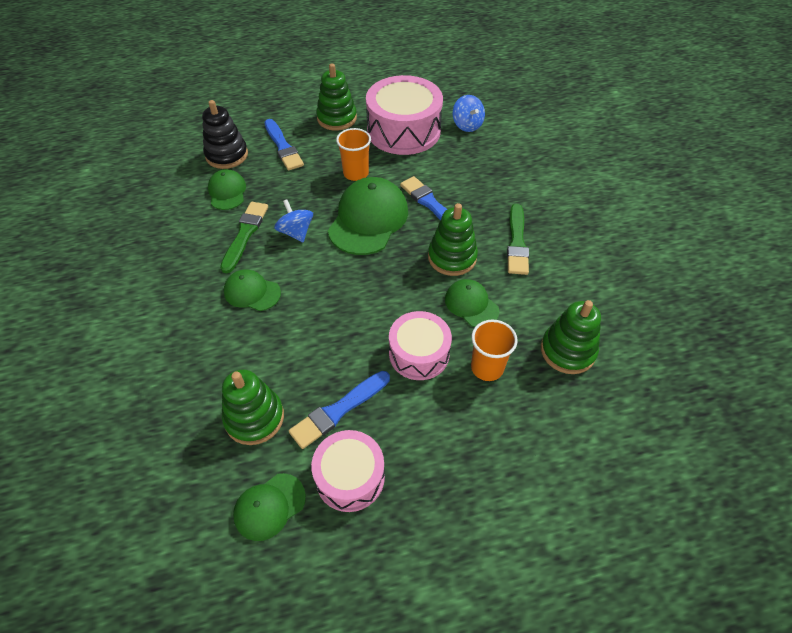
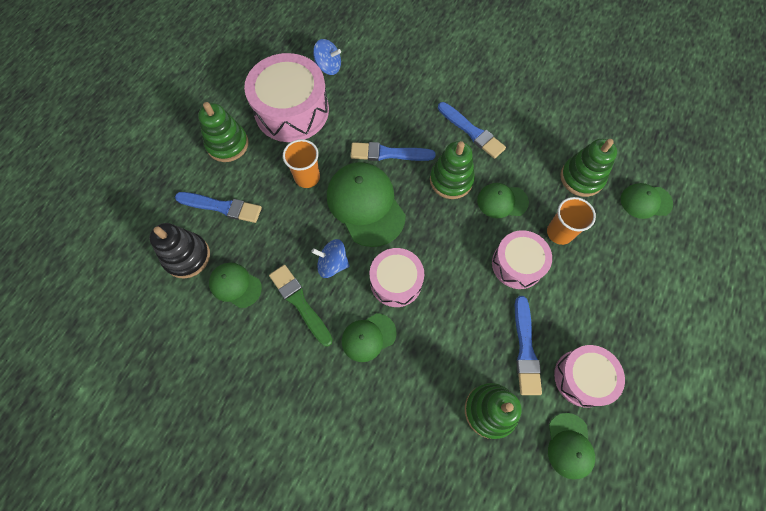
camera: 50 degrees left, 15 degrees up
green brush [507,204,529,275] -> blue brush [438,102,506,159]
none -> pink drum [370,248,424,307]
none -> green cap [621,183,673,219]

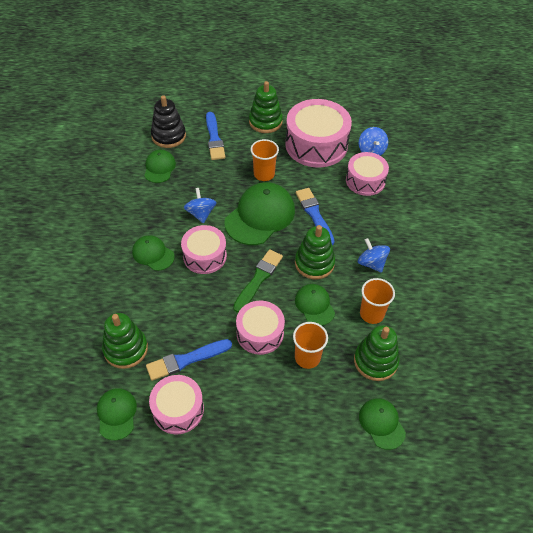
camera: 65 degrees right, 15 degrees down
green brush [269,265,333,346] -> green brush moved to [233,249,283,313]
blue brush [438,102,506,159] -> blue spinning top [358,238,390,273]
green cap [548,413,595,480] -> green cap turned 105 degrees clockwise [97,388,137,440]
none -> pink drum [346,152,389,196]
none -> orange cup [360,278,395,324]

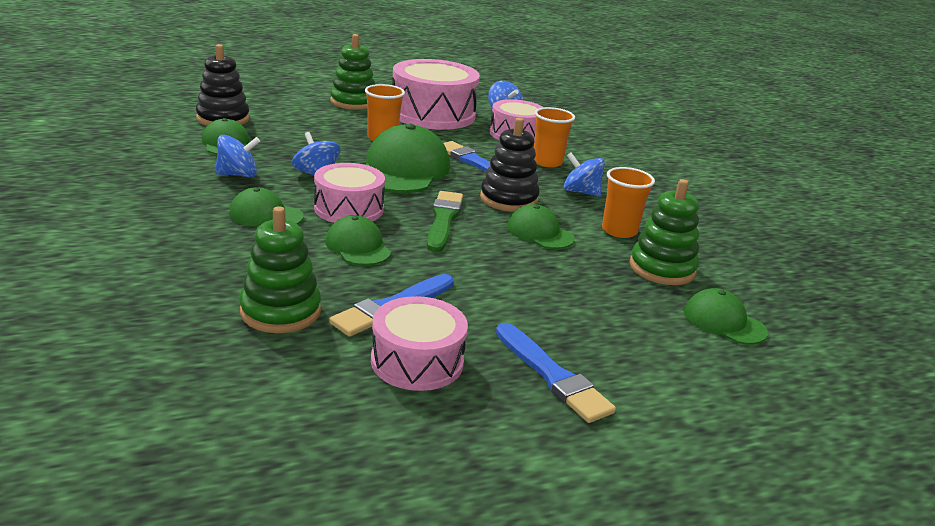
camera: 25 degrees left, 25 degrees down
green cap [97,388,137,440] -> green cap moved to [326,215,391,266]
blue brush [206,112,226,160] -> blue brush moved to [496,323,616,423]
pink drum [236,301,285,355] -> none
orange cup [293,322,328,369] -> orange cup moved to [534,107,575,168]
green stacking toy [295,225,335,279] -> black stacking toy [480,118,540,212]
none -> blue spinning top [215,135,260,177]

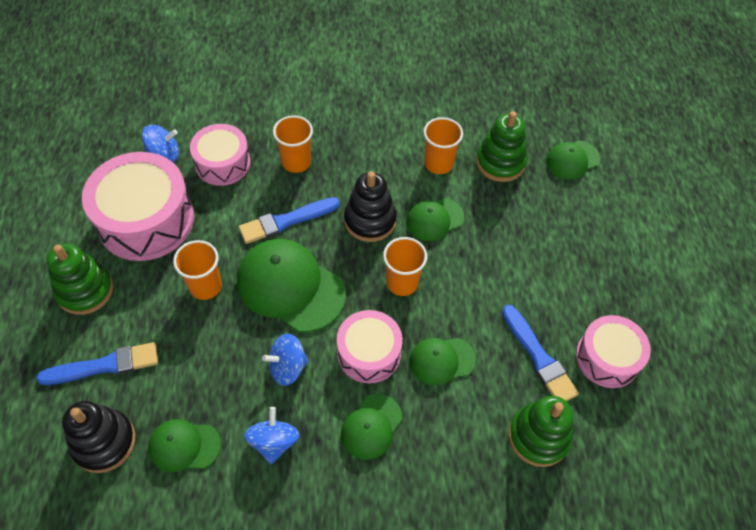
camera: 70 degrees left, 30 degrees up
green brush [427,191,463,252] -> orange cup [383,237,427,296]
blue brush [496,323,616,423] -> blue brush moved to [36,342,158,385]
blue spinning top [564,152,605,197] -> none

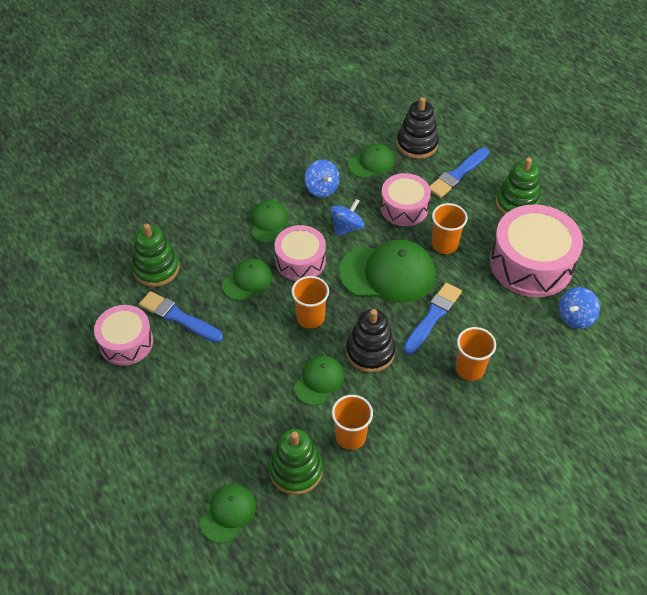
camera: 150 degrees right, 5 degrees down
pink drum [190,124,251,186] -> pink drum moved to [380,173,431,226]

